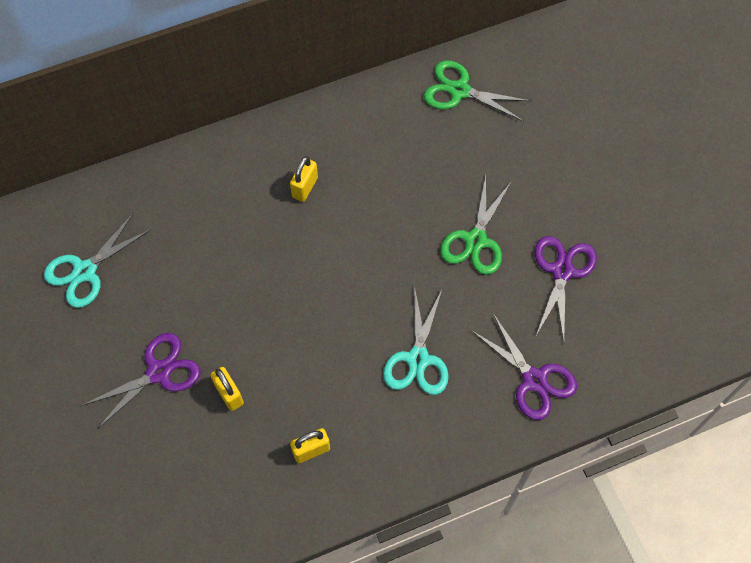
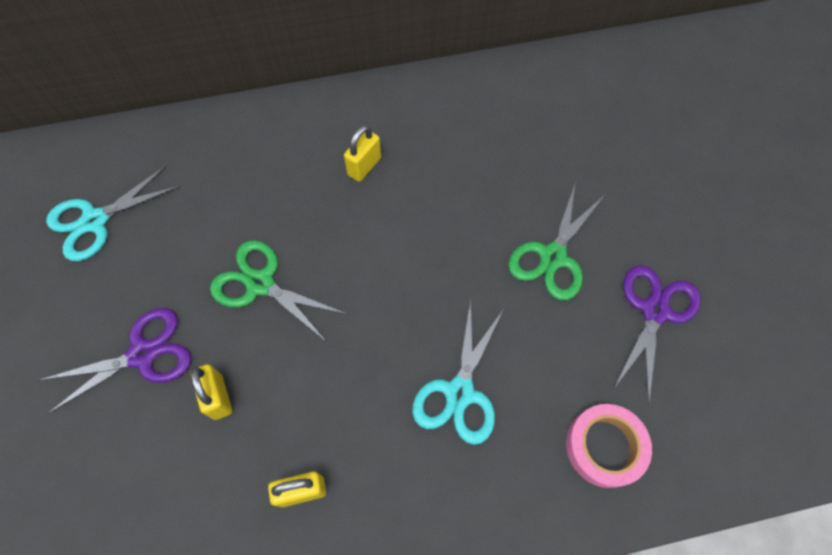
camera: 10 degrees right, 0 degrees up
green scissors [424,60,531,121] -> green scissors moved to [210,240,346,342]
purple scissors [471,313,577,420] -> pink tape [566,404,652,488]

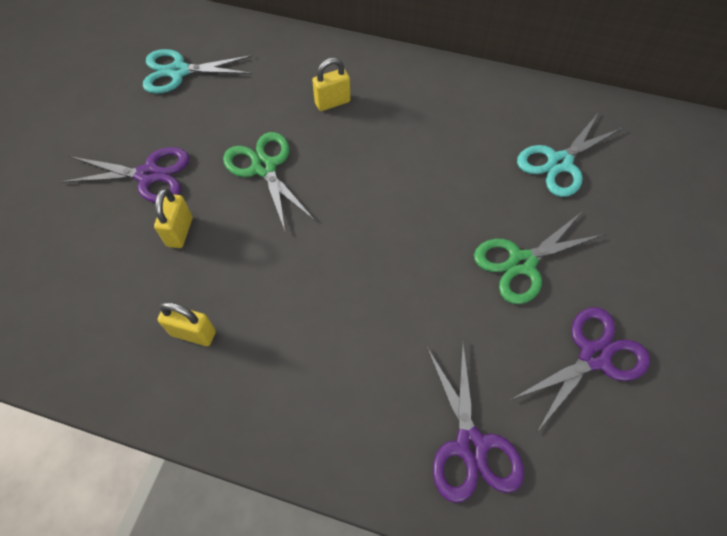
camera: 30 degrees right, 5 degrees down
yellow padlock [344,125,381,182] -> yellow padlock moved to [312,58,350,111]
turquoise scissors [412,299,504,445] -> turquoise scissors moved to [517,115,623,197]
pink tape [566,404,652,488] -> purple scissors [427,341,524,503]

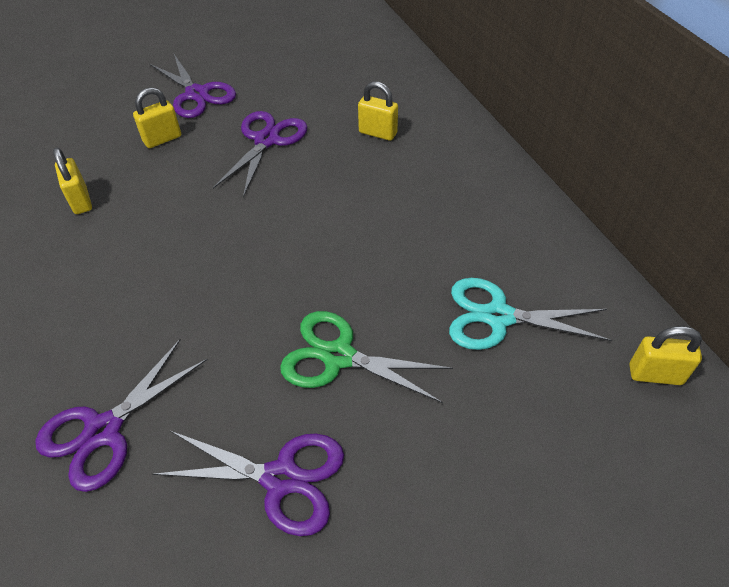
camera: 50 degrees right, 10 degrees down
turquoise scissors [143,49,253,94] -> none
green scissors [223,132,315,231] -> purple scissors [213,111,307,197]
none -> yellow padlock [629,326,702,385]

